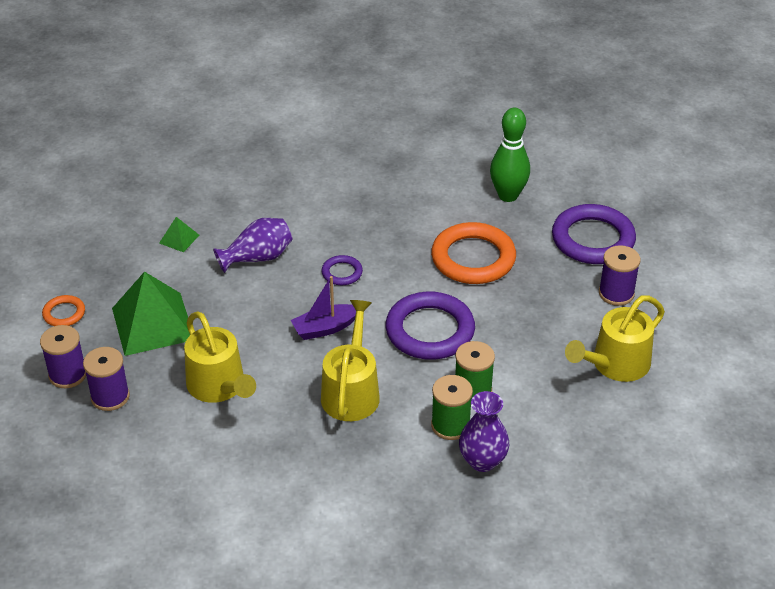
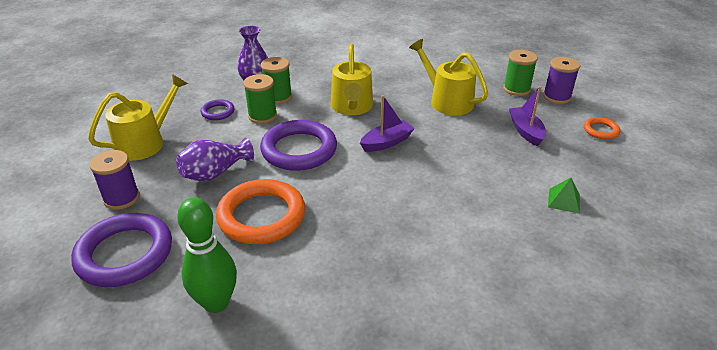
camera: 170 degrees right, 5 degrees down
purple spool [83,347,130,411] -> green spool [503,50,538,96]
green pyramid [112,271,190,356] -> purple boat [509,86,546,147]
purple vase [213,218,293,273] -> purple vase moved to [176,138,254,182]
purple ring [322,255,363,285] -> purple ring moved to [201,99,235,120]

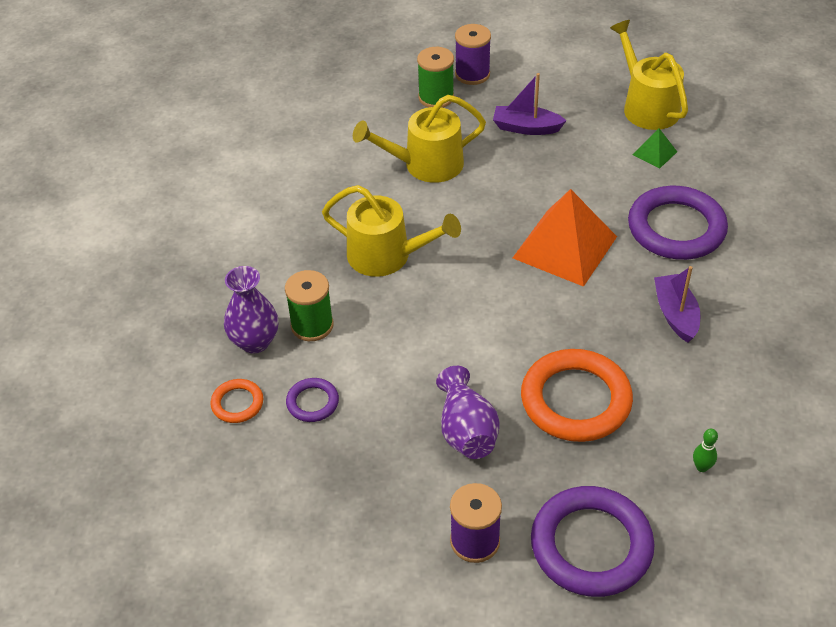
camera: 65 degrees left, 10 degrees up
yellow watering can [88,74,188,161] -> yellow watering can moved to [610,20,688,130]
green bowling pin [177,197,237,313] -> green bowling pin [693,429,718,472], size x0.41
green spool [243,74,277,124] -> none
purple ring [260,120,337,171] -> purple ring moved to [628,186,728,260]
purple boat [360,95,415,152] -> purple boat moved to [654,266,700,343]
orange ring [584,117,621,140] -> orange ring moved to [210,379,263,423]
none -> orange pyramid [513,189,617,287]

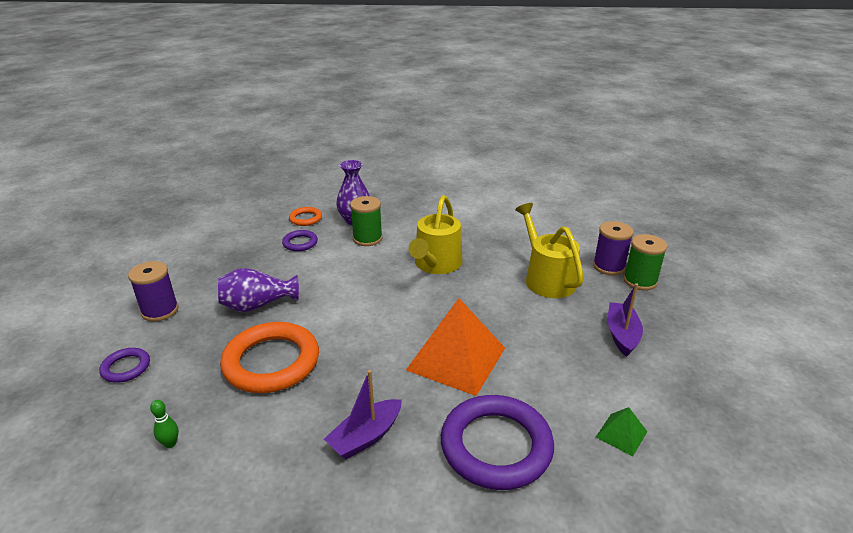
camera: 85 degrees right, 15 degrees down
purple spool [455,24,491,85] -> purple spool moved to [593,221,634,275]
purple ring [531,486,655,597] -> purple ring [99,348,150,383], size x0.48
yellow watering can [610,20,688,130] -> none
purple boat [654,266,700,343] -> purple boat turned 150 degrees clockwise [324,370,402,459]

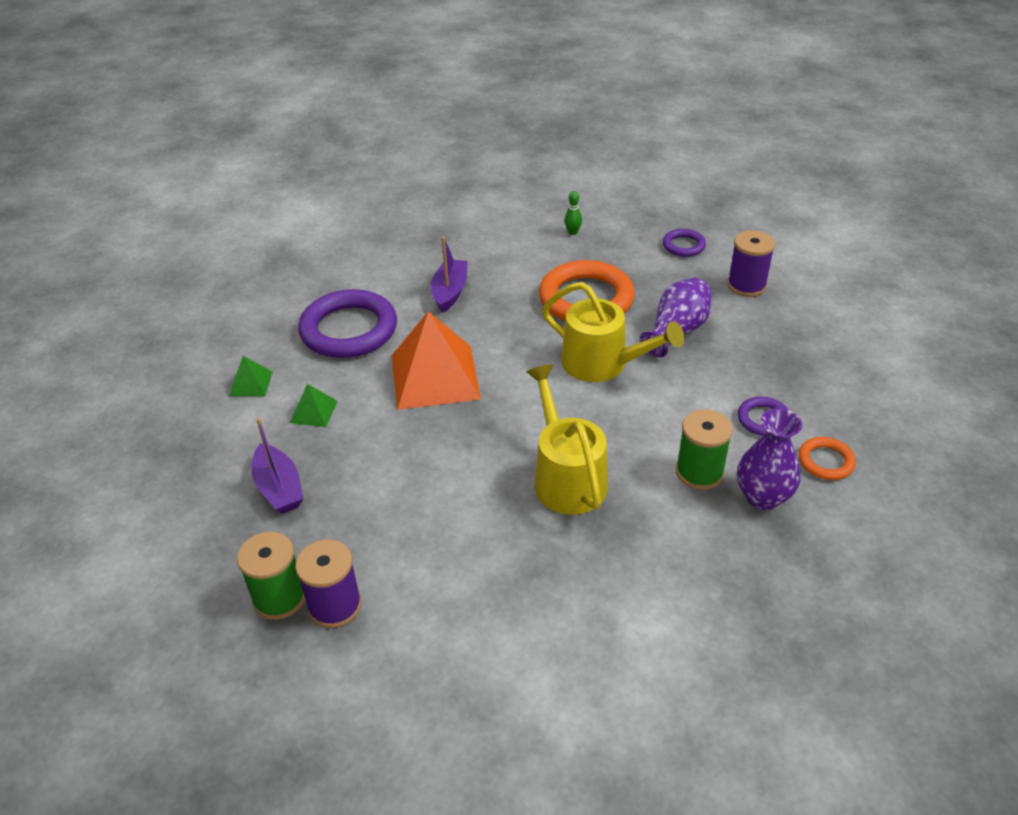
camera: 145 degrees right, 10 degrees up
yellow watering can [515,203,584,298] -> yellow watering can moved to [542,282,684,382]
none -> green pyramid [290,384,338,427]

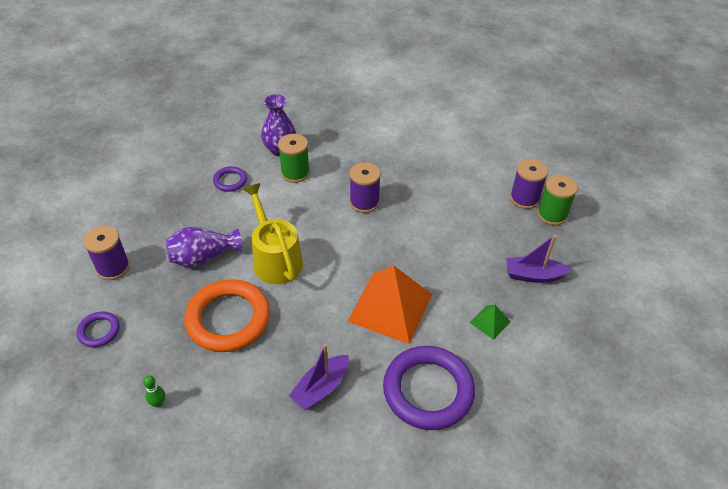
camera: 150 degrees left, 5 degrees up
green pyramid [229,356,273,396] -> none
purple boat [252,418,304,514] -> purple boat turned 90 degrees counterclockwise [506,235,572,283]
yellow watering can [526,364,608,514] -> purple spool [350,162,381,213]
orange ring [799,437,856,480] -> none

